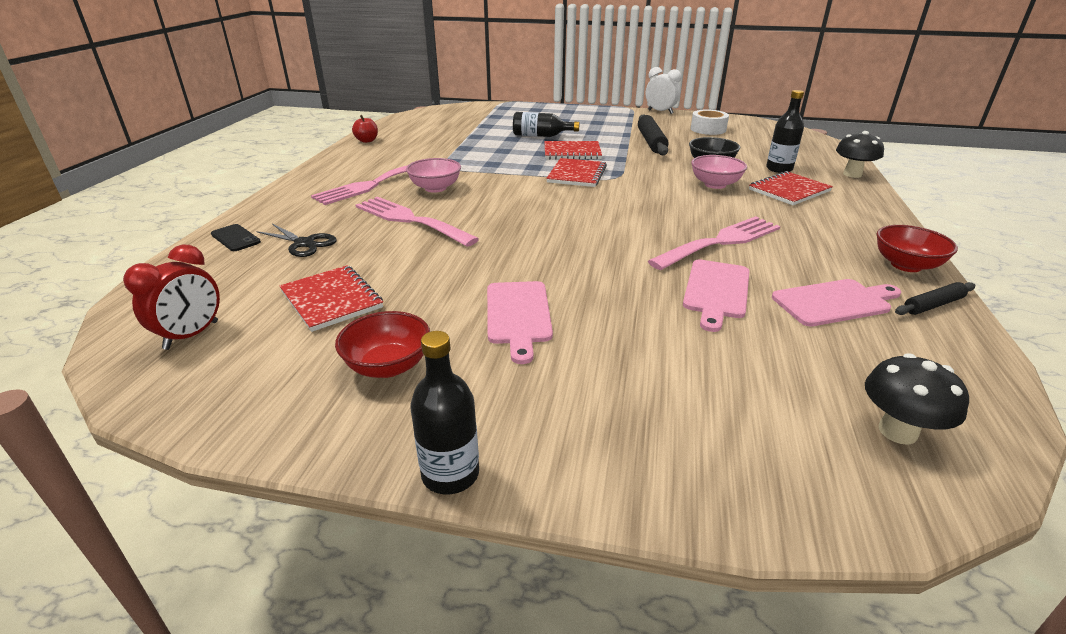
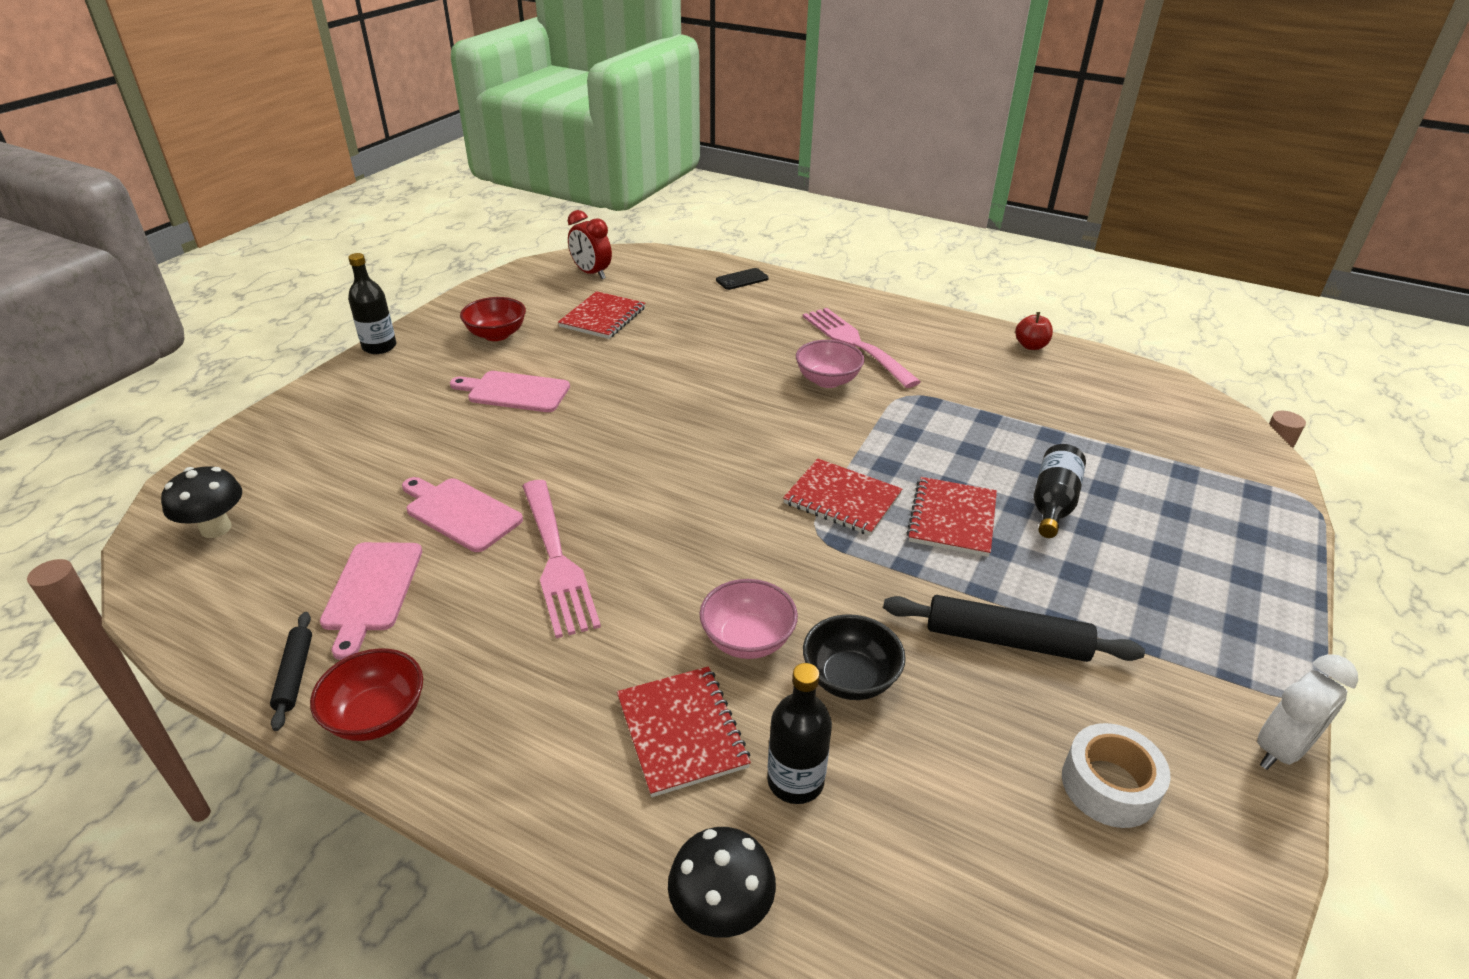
camera: 105 degrees right, 5 degrees up
black scissors [256,224,337,257] -> none
red notebook [280,265,383,332] -> red notebook turned 45 degrees counterclockwise [558,291,645,339]
pink fork [355,197,479,247] -> none

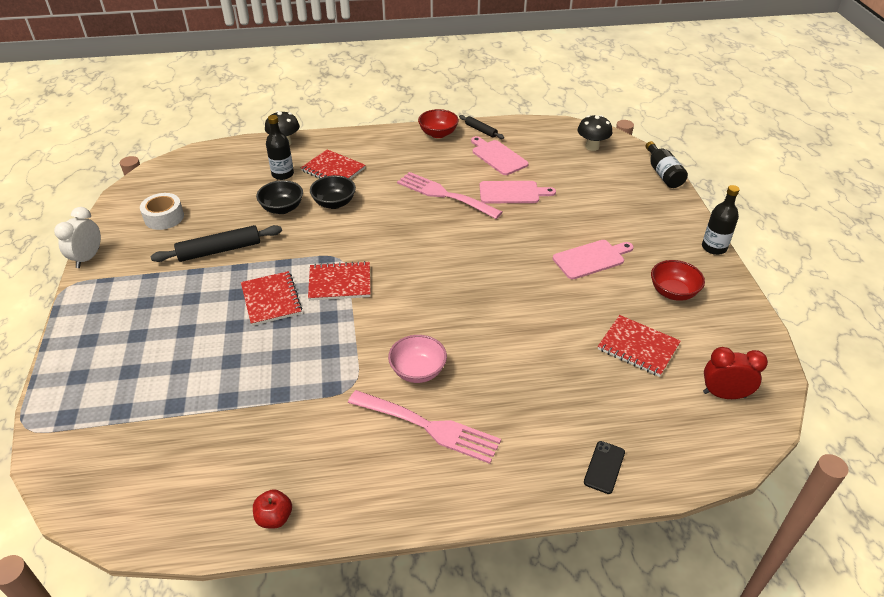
camera: 145 degrees right, 5 degrees up
red notebook [558,291,645,339] -> red notebook turned 45 degrees counterclockwise [598,315,681,377]
pink bowl [699,579,798,659] -> black bowl [310,175,356,209]
black bottle [1034,444,1086,538] -> black bottle moved to [646,141,688,188]

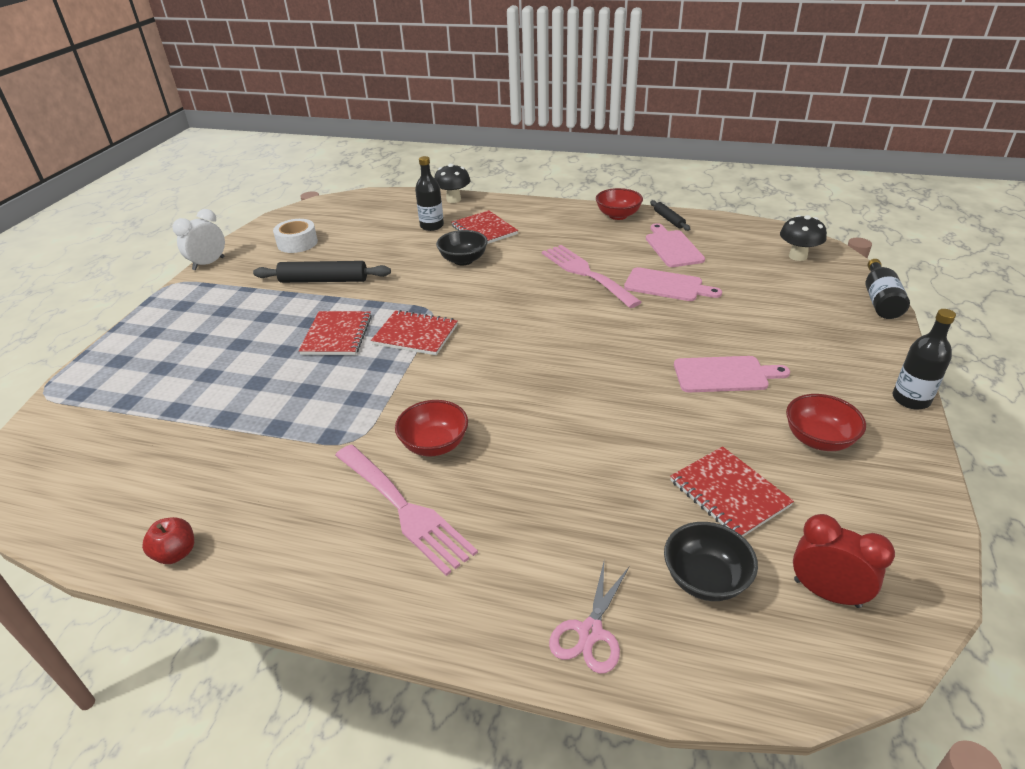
camera: 25 degrees right, 5 degrees down
black bowl [256,180,303,214] -> black bowl moved to [664,522,758,601]
pink bowl [388,335,447,383] -> red bowl [395,400,468,456]
black phone [584,441,625,494] -> pink scissors [549,562,630,674]

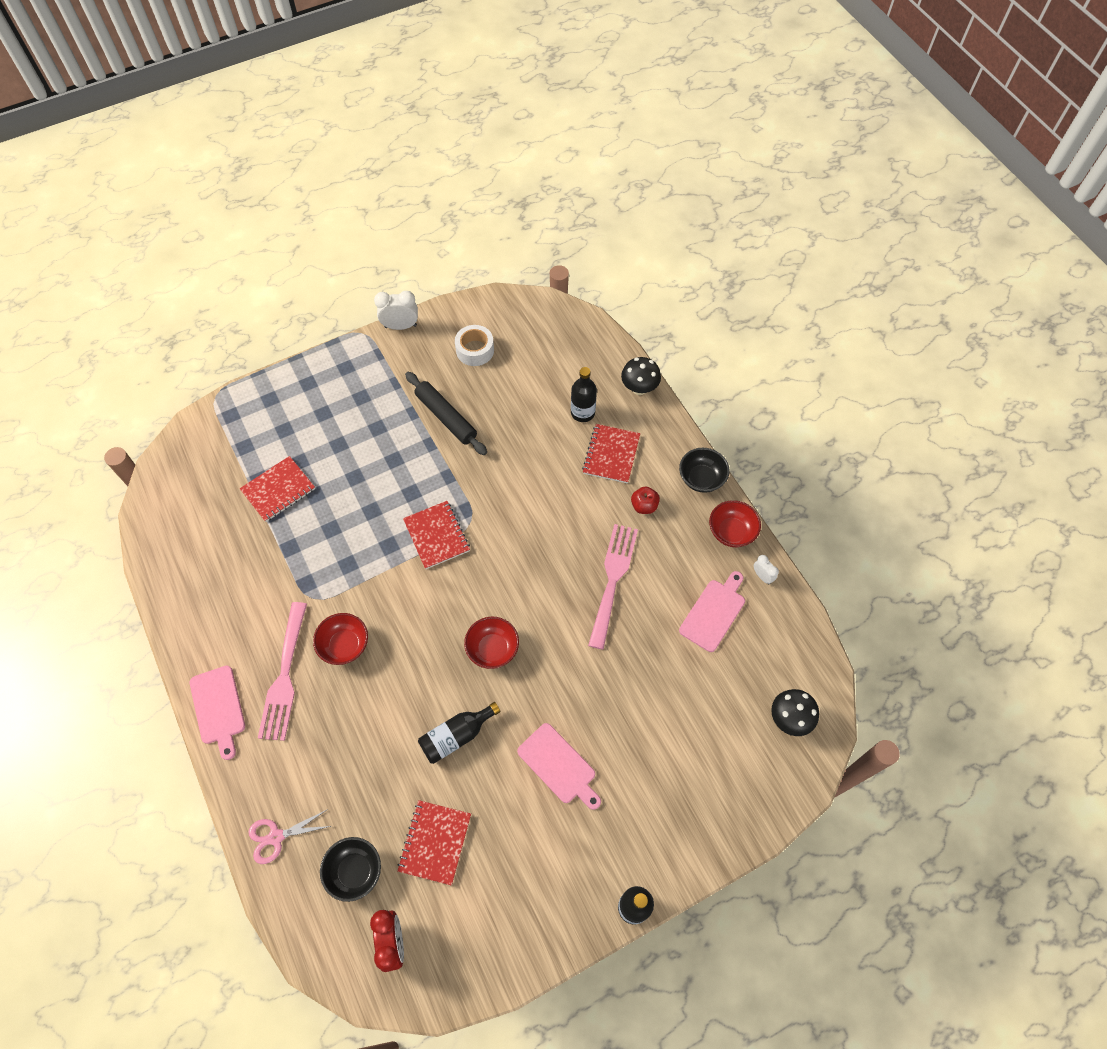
camera: 45 degrees right, 25 degrees up
red apple [142,517,194,564] -> red apple moved to [631,486,660,514]
red notebook [299,311,372,355] -> red notebook moved to [240,456,315,522]
black bowl [436,230,488,265] -> black bowl moved to [679,448,730,493]
pink cutting board [624,267,722,301] -> pink cutting board moved to [190,666,245,760]
black rolling pin [650,200,690,231] -> white clock [754,555,779,584]
red bowl [786,394,866,451] -> red bowl moved to [464,617,519,669]
black bottle [866,259,910,319] -> black bottle moved to [418,702,500,764]

